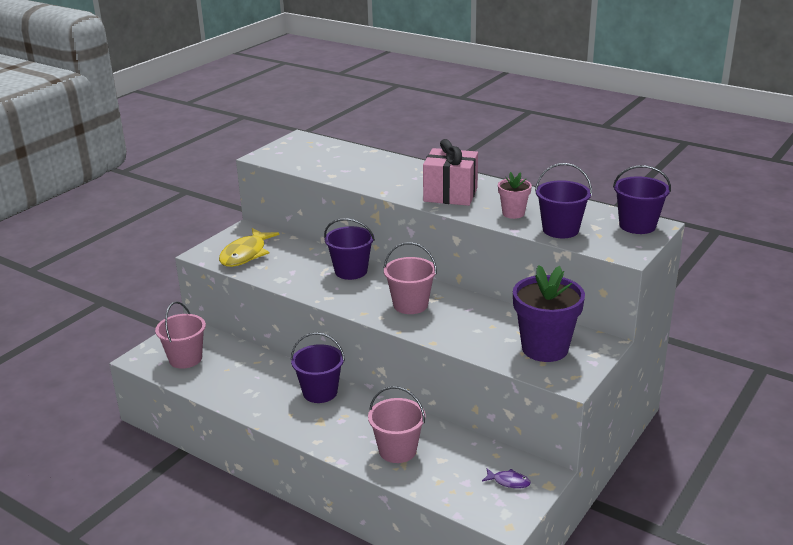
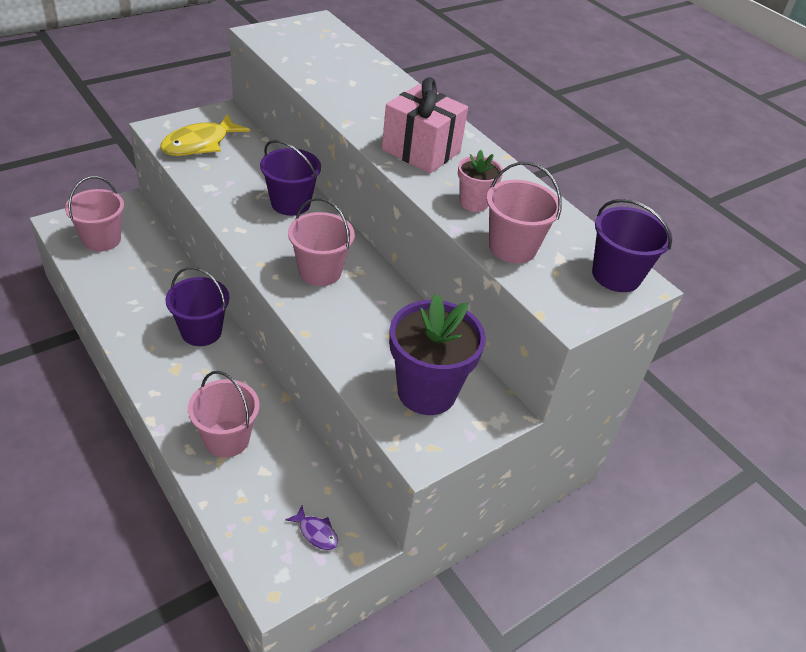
camera: 15 degrees right, 15 degrees up
purple bucket [535,163,592,238] -> pink bucket [486,162,562,264]

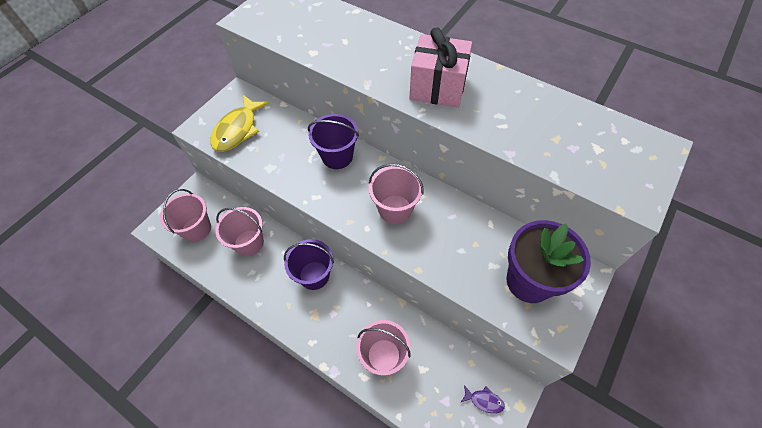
camera: 15 degrees left, 15 degrees up
pink flower pot [458,150,503,212] -> none
pink bucket [486,162,562,264] -> pink bucket moved to [215,207,264,256]
purple bucket [592,199,673,292] -> none

